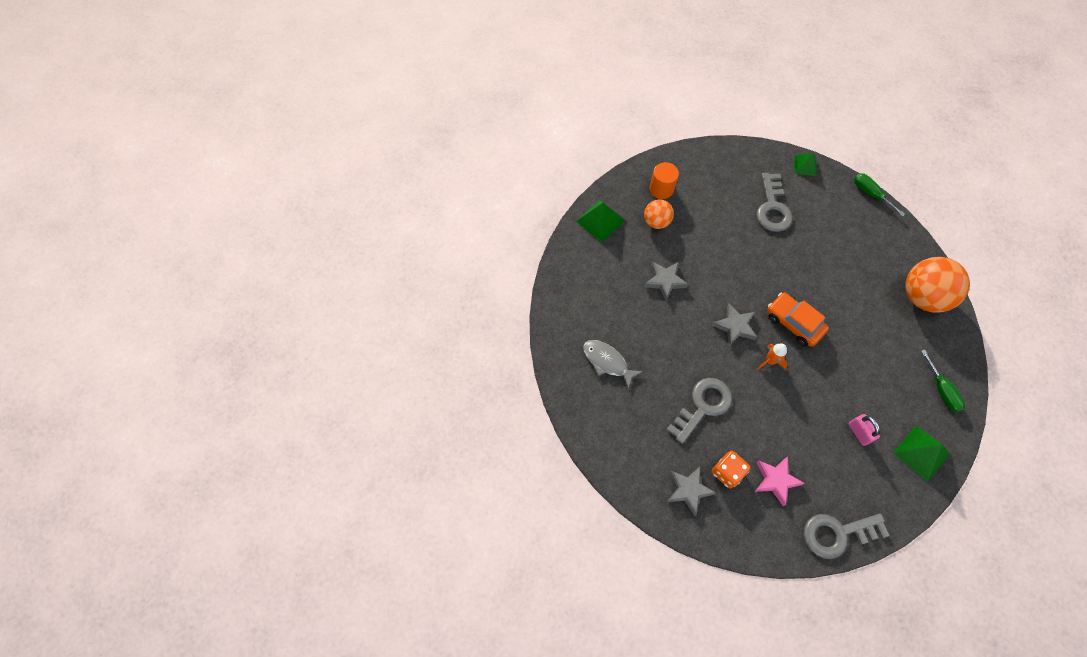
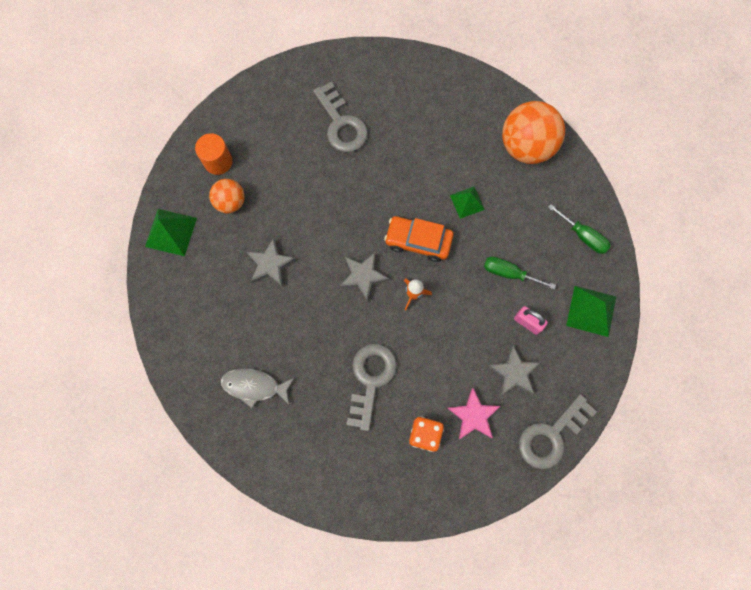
camera: 30 degrees left, 10 degrees up
grey star [667,466,716,516] -> grey star moved to [488,345,541,396]
green pyramid [794,153,817,176] -> green pyramid moved to [450,187,485,219]
green screwdriver [854,173,905,217] -> green screwdriver moved to [484,257,556,290]

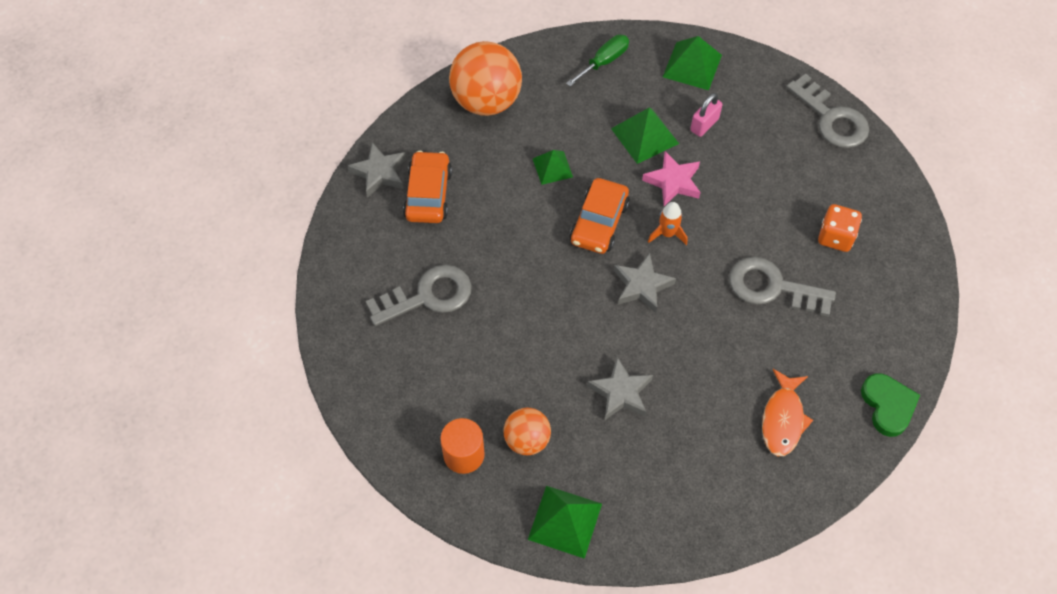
camera: 85 degrees left, 15 degrees down
grey fish [221,368,294,408] -> orange fish [762,369,813,456]
pink star [447,388,500,439] -> pink star moved to [642,151,701,206]
green screwdriver [484,257,556,290] -> green pyramid [611,108,679,164]
grey star [488,345,541,396] -> grey star moved to [348,142,407,198]
none -> orange car [403,151,452,223]
none -> green heart [861,373,920,437]

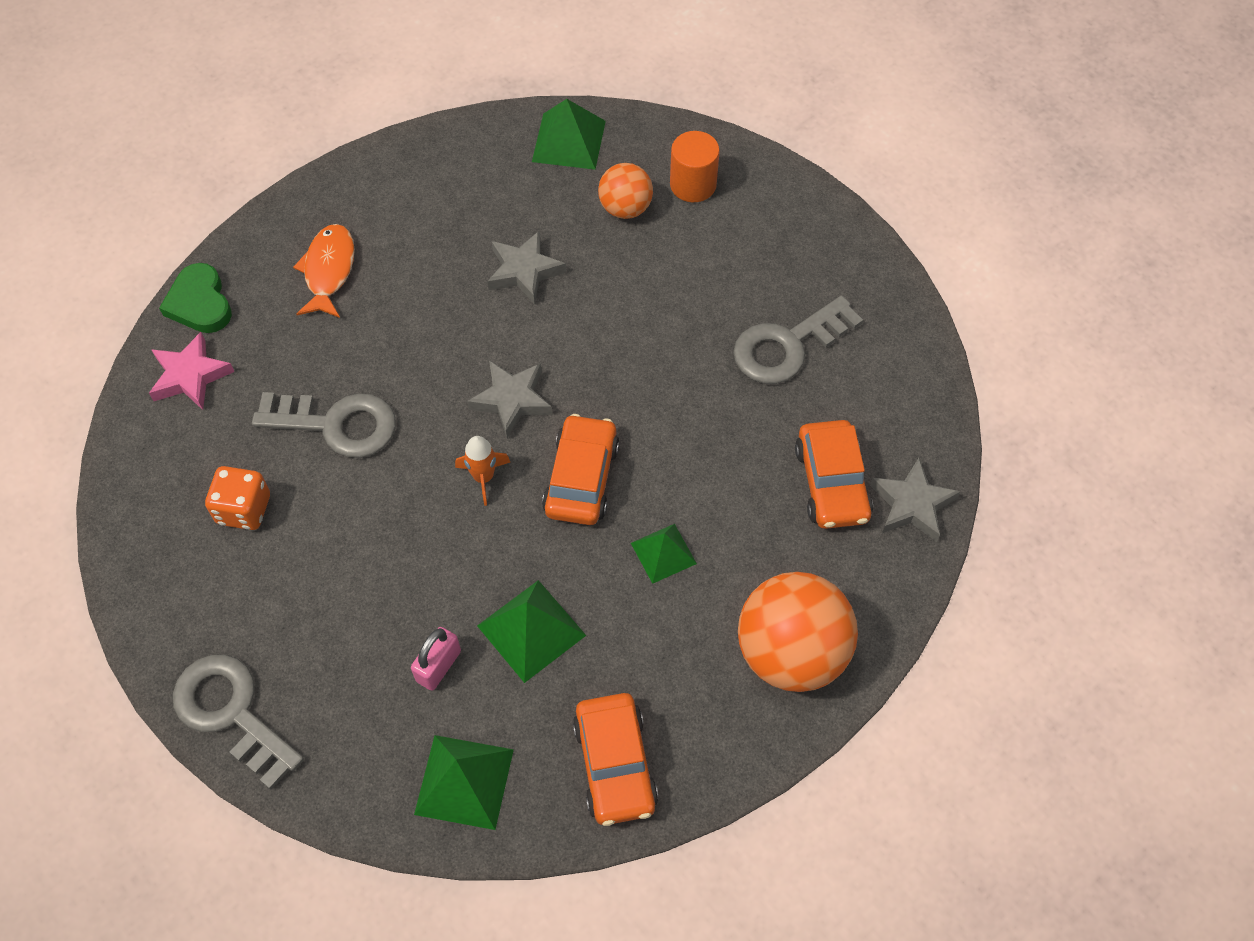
camera: 170 degrees right, 0 degrees up
green screwdriver [566,35,629,86] -> orange car [573,693,658,826]
pink star [642,151,701,206] -> pink star moved to [149,332,235,410]

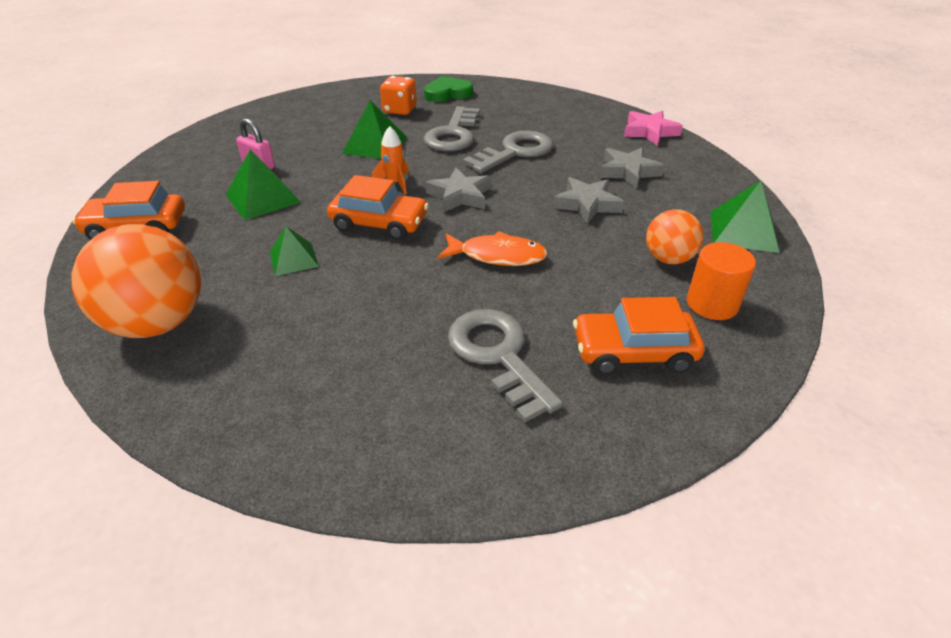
camera: 95 degrees right, 20 degrees down
pink star [149,332,235,410] -> pink star moved to [624,111,683,145]
green heart [159,263,232,333] -> green heart moved to [424,76,473,102]
grey key [173,655,304,790] -> grey key moved to [463,130,553,173]
orange fish [293,224,355,318] -> orange fish moved to [438,231,548,266]
green pyramid [414,735,514,830] -> green pyramid moved to [342,100,407,159]
orange car [795,420,873,529] -> orange car moved to [573,297,705,375]
grey star [870,458,961,542] -> grey star moved to [600,148,665,189]

